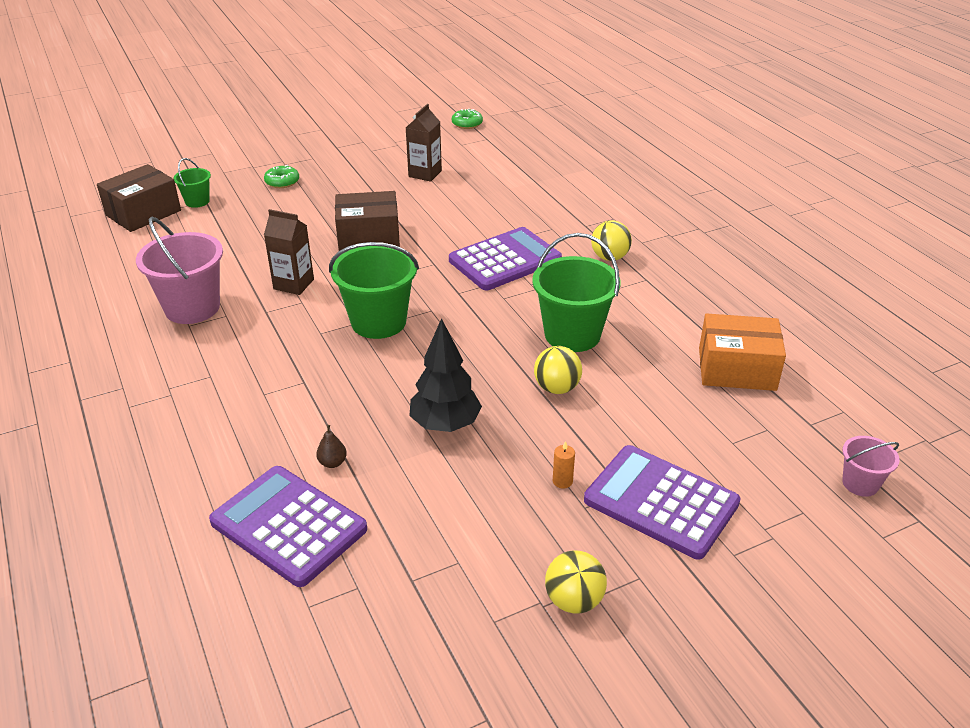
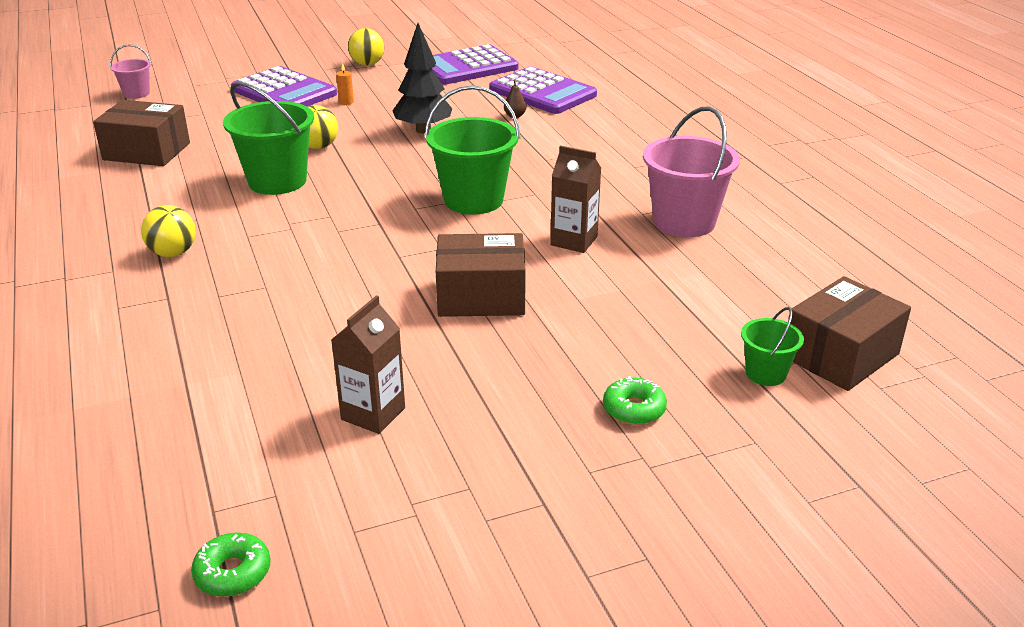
camera: 175 degrees left, 5 degrees down
purple calculator [449,227,562,290] -> purple calculator moved to [432,44,519,85]
orange box [699,313,786,391] -> brown box [93,100,190,166]

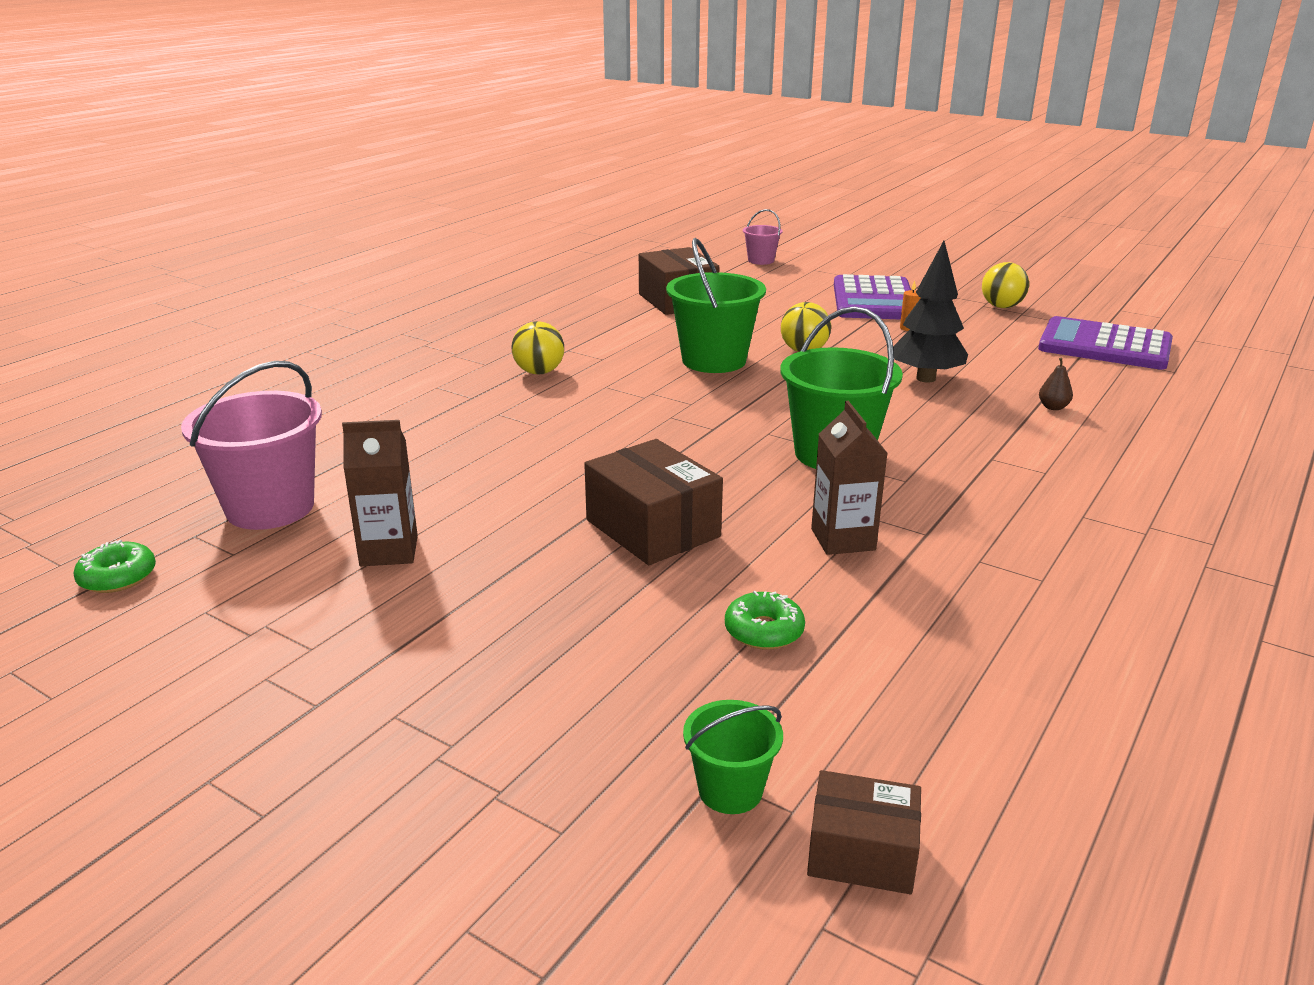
camera: 55 degrees right, 5 degrees down
purple calculator [489,67,597,114] -> none
green donut [603,376,667,425] -> green donut moved to [725,591,805,650]
pink bucket [643,106,740,237] -> pink bucket moved to [181,361,322,530]
brown box [788,276,911,391] -> brown box [807,770,921,894], size x0.62

